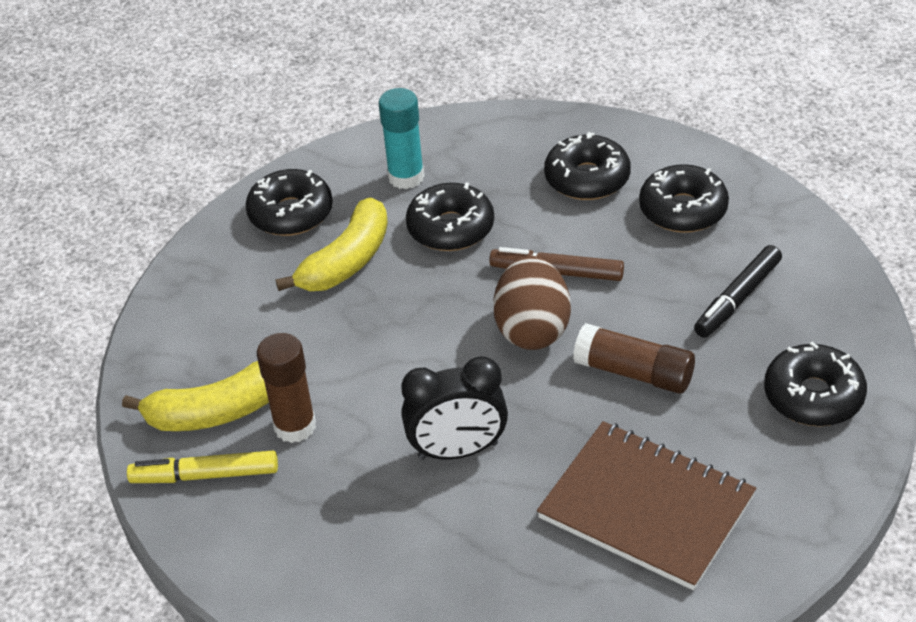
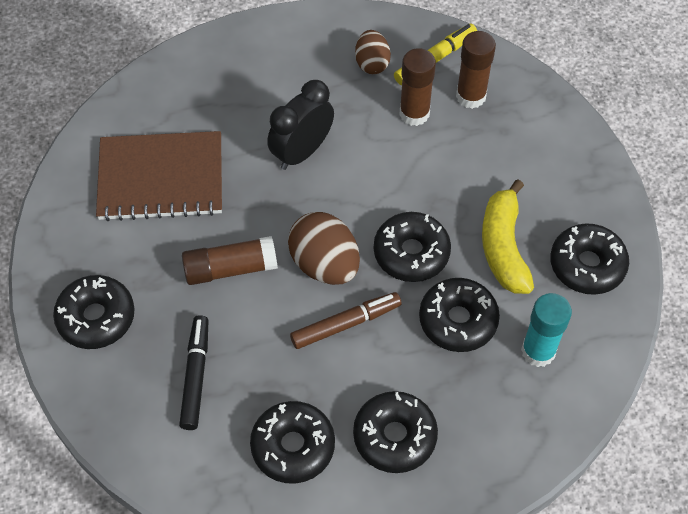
camera: 140 degrees right, 15 degrees up
yellow banana [122,361,269,431] -> brown glue stick [456,31,496,109]
none -> brown egg [355,30,391,74]
none -> black donut [374,212,451,282]

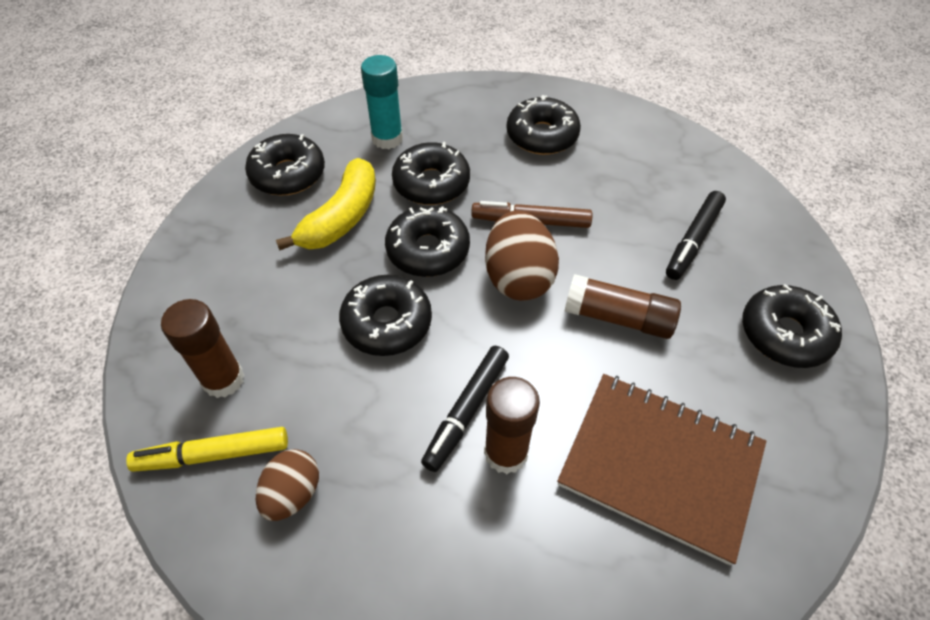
camera: 150 degrees left, 5 degrees down
black donut [250,401,335,484] -> black donut moved to [339,275,432,356]
black clock [267,80,334,170] -> black marker [421,346,509,472]
brown glue stick [400,48,436,126] -> brown glue stick moved to [484,377,540,474]

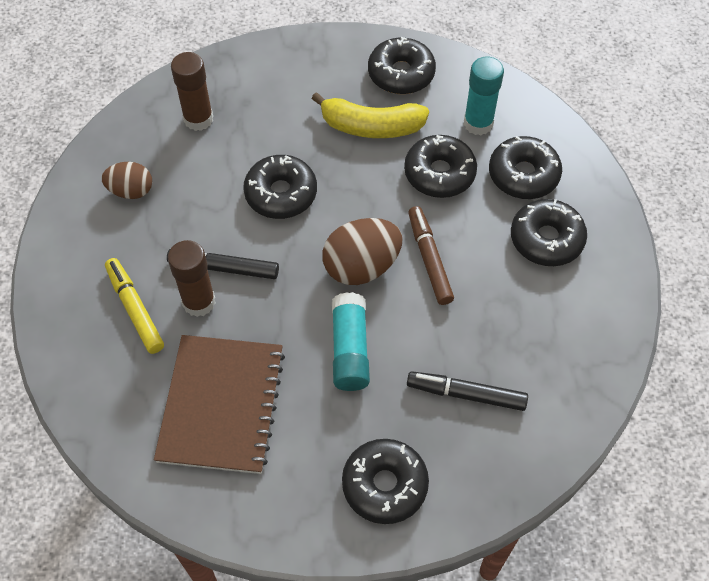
camera: 70 degrees right, 5 degrees up
yellow marker [126,427,288,472] -> yellow marker moved to [105,258,164,354]
black donut [385,206,470,277] -> black donut moved to [489,136,562,199]
brown glue stick [564,274,681,339] -> turquoise glue stick [332,292,370,391]

